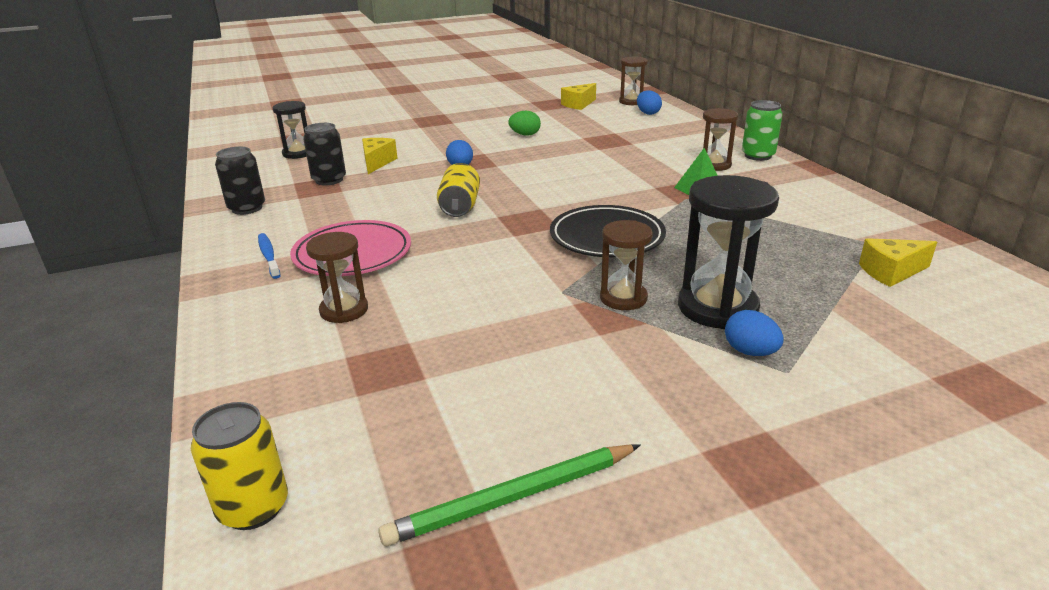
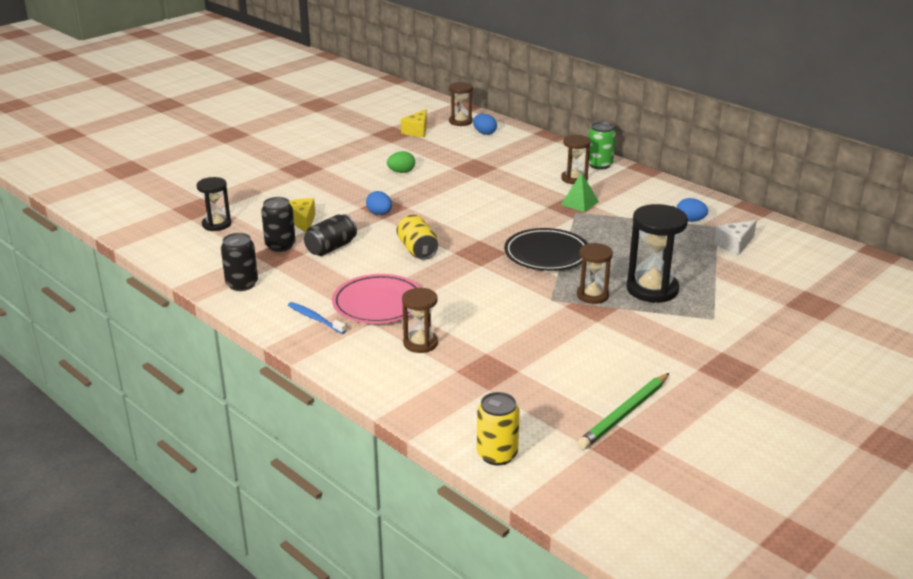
camera: 25 degrees left, 0 degrees up
blue egg [725,310,783,356] -> blue egg moved to [676,198,708,222]
yellow cheese [859,238,937,287] -> white cheese [714,220,757,255]
none -> black can [304,214,357,256]

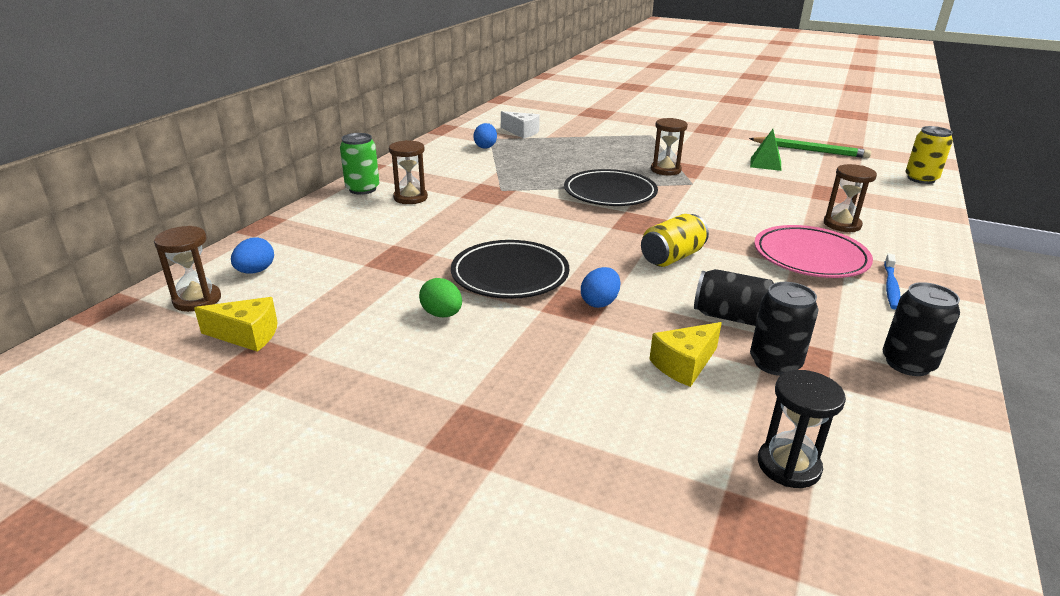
camera: 110 degrees left, 0 degrees up
green pyramid [561,173,599,212] -> green pyramid moved to [750,129,781,171]
black hourglass [626,204,688,303] -> none
none -> black plate [451,240,569,299]

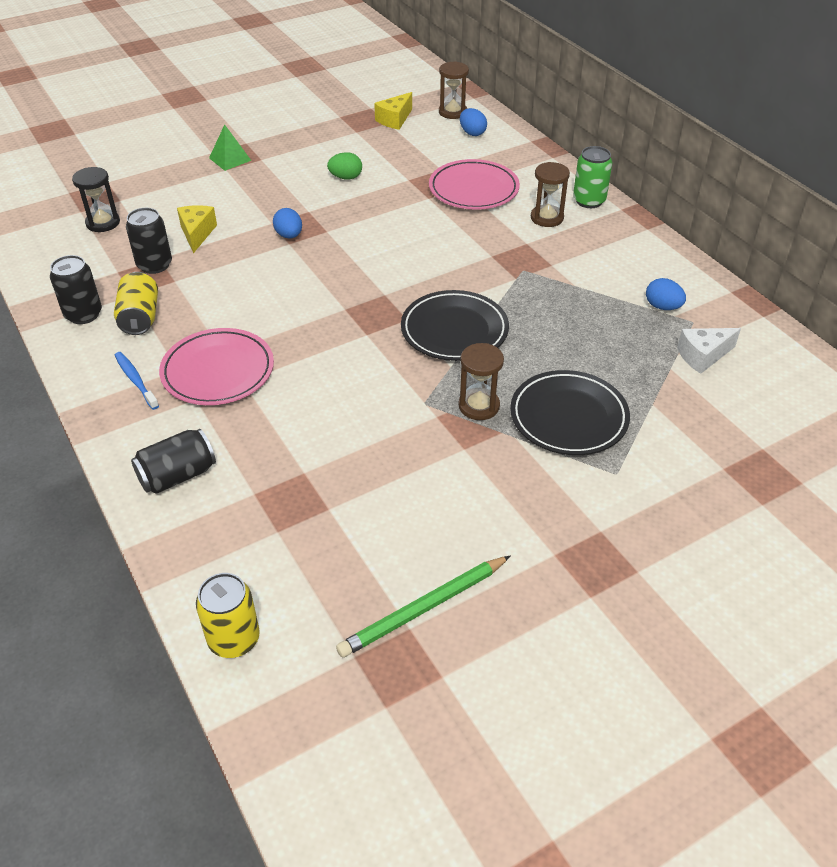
camera: 125 degrees right, 15 degrees up
black plate [451,240,569,299] -> black plate moved to [510,370,630,455]
yellow can [641,214,709,267] -> yellow can moved to [114,272,158,335]
black can [694,269,773,326] -> black can moved to [131,429,216,494]
green pyramid [750,129,781,171] -> green pyramid moved to [209,124,251,171]
brown hourglass [824,164,877,232] -> none
none -> pink plate [429,159,520,210]

